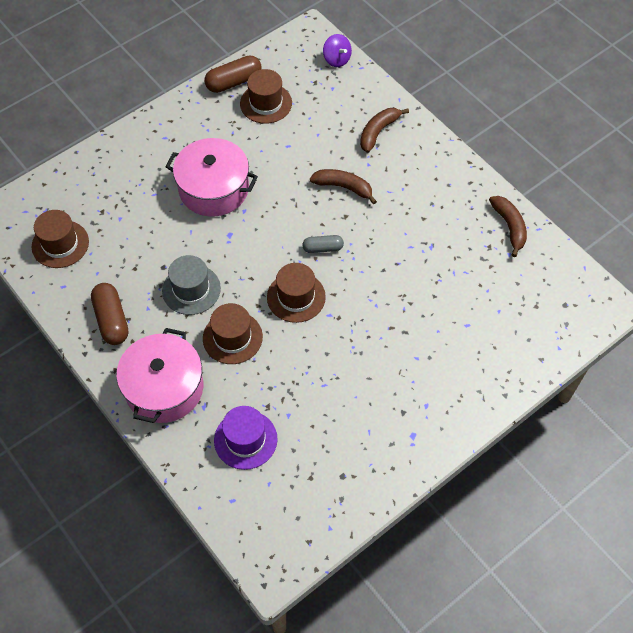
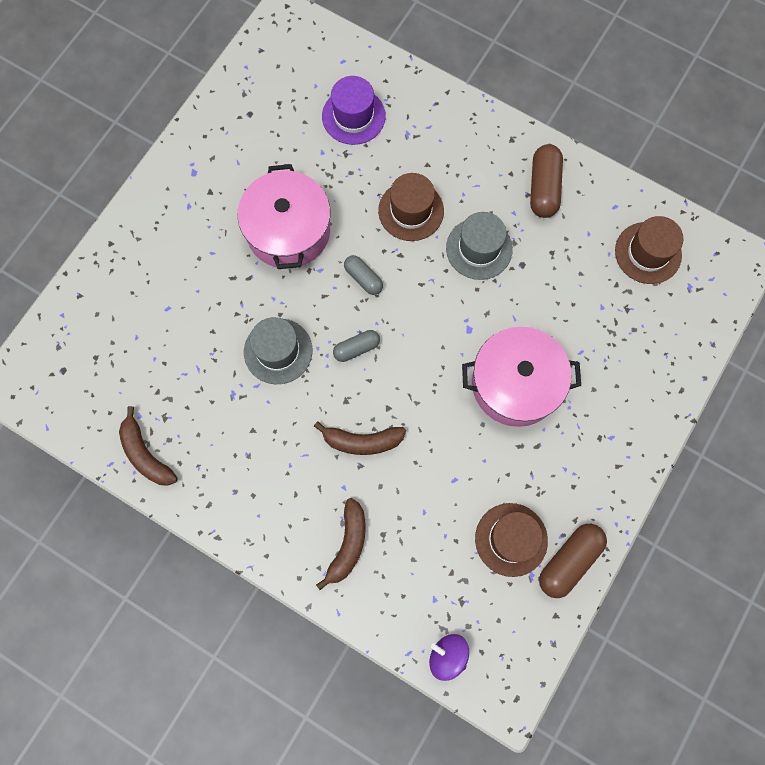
camera: 160 degrees right, 15 degrees up
brown capsule [91,283,128,345] -> brown capsule turned 45 degrees clockwise [530,144,563,218]
pink pot [116,328,203,423] -> pink pot moved to [237,164,330,269]
brown hat [267,263,326,323] -> grey capsule [344,255,383,295]
none -> grey hat [244,317,312,384]

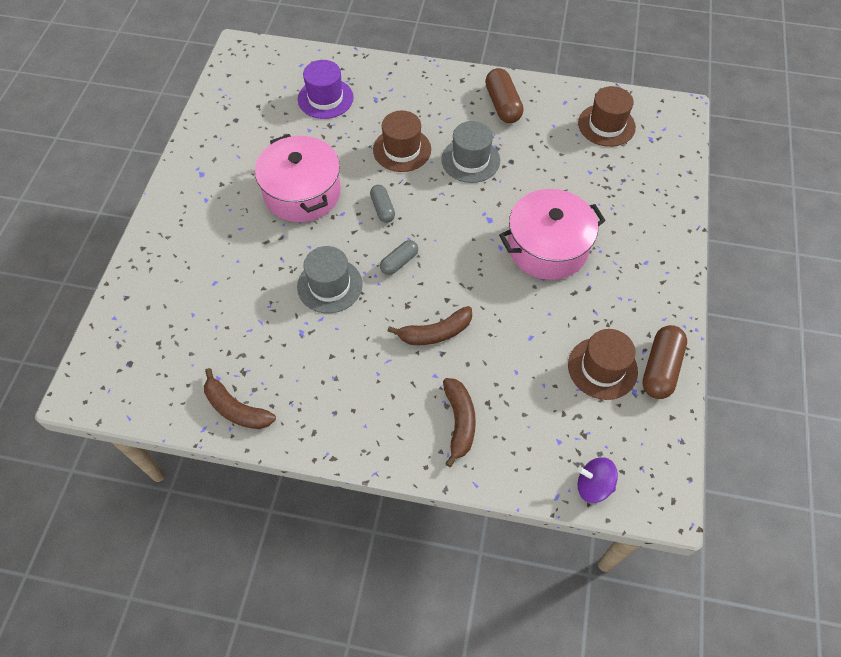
camera: 20 degrees left, 15 degrees down
grey capsule [344,255,383,295] -> grey capsule turned 45 degrees clockwise [370,185,395,223]

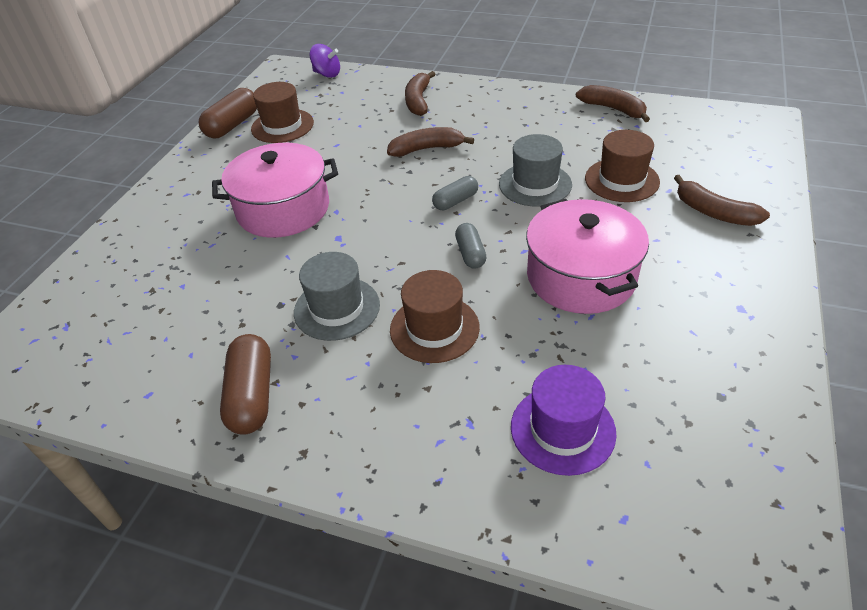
camera: 170 degrees left, 15 degrees down
brown hat [578,86,636,147] -> brown hat moved to [585,130,660,202]
none -> brown banana [674,175,770,226]

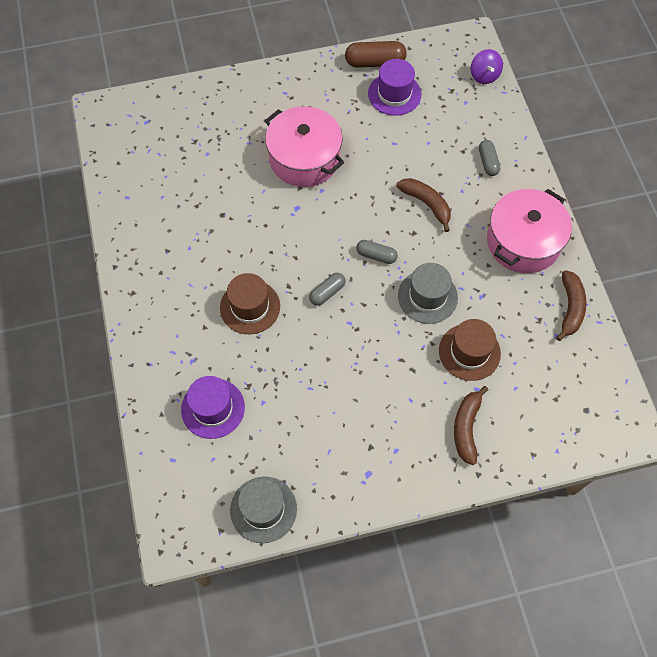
camera: 55 degrees right, 20 degrees up
brown capsule [220,334,271,435] -> none
brown hat [251,82,314,143] -> purple hat [368,59,421,116]
grey hat [294,252,380,341] -> grey hat moved to [230,477,297,543]
brown banana [405,71,435,116] -> grey capsule [479,140,500,176]
pink pot [526,199,649,314] -> pink pot moved to [487,189,572,273]

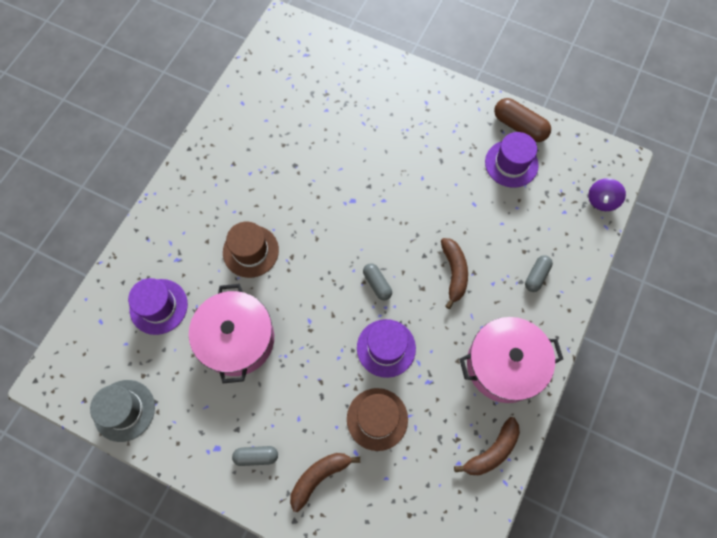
camera: 40 degrees right, 5 degrees up
pink pot [265,106,344,187] -> pink pot moved to [189,284,274,383]
grey capsule [309,273,346,306] -> grey capsule moved to [232,446,278,466]
grey hat [398,263,458,324] -> purple hat [357,319,416,378]

